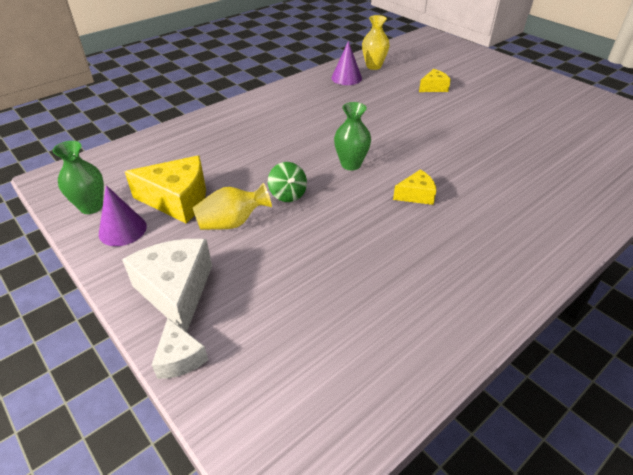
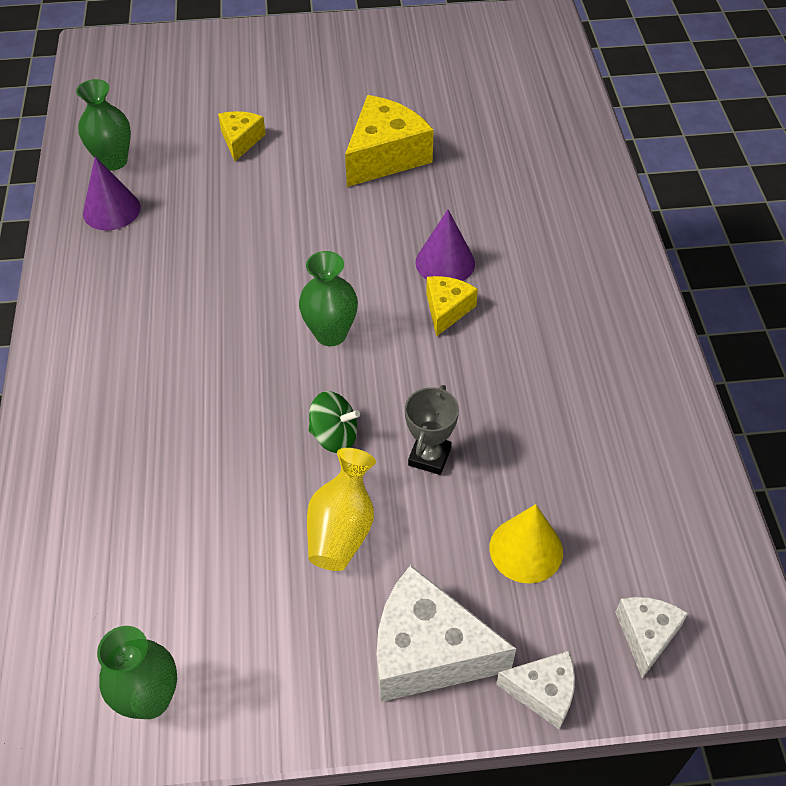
camera: 55 degrees left, 10 degrees up
purple cone [99,185,147,246] -> purple cone moved to [415,210,475,281]
yellow cheese [125,155,206,223] -> yellow cheese moved to [345,95,434,187]
yellow vase [362,15,390,70] -> green vase [76,79,131,171]
none -> grey trophy [405,385,459,475]
none -> yellow cone [489,504,563,584]
none -> white cheese [615,597,688,679]

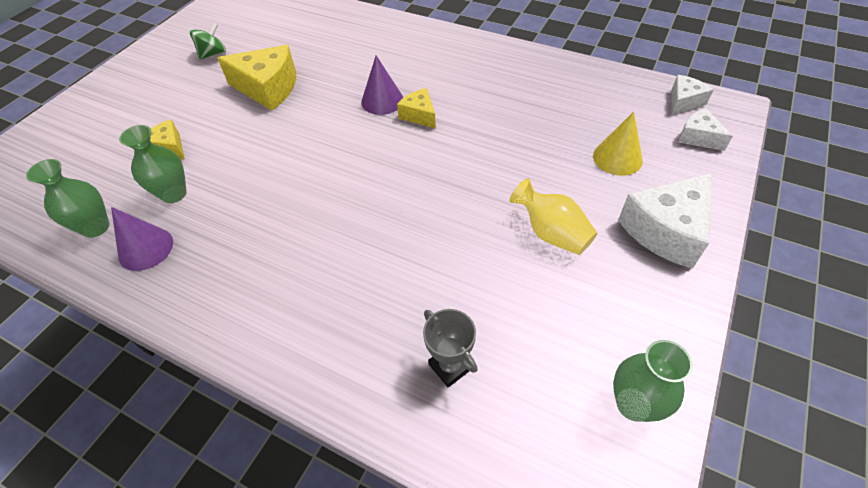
camera: 55 degrees left, 0 degrees up
green vase [299,251,358,346] -> green vase moved to [119,125,187,203]
green spinning top [309,391,360,453] -> green spinning top moved to [190,23,226,60]
yellow cheese [345,95,434,187] -> yellow cheese turned 120 degrees clockwise [217,45,296,111]
grey trophy [405,385,459,475] -> grey trophy moved to [423,309,478,388]
white cheese [496,651,575,729] -> white cheese moved to [671,75,714,115]

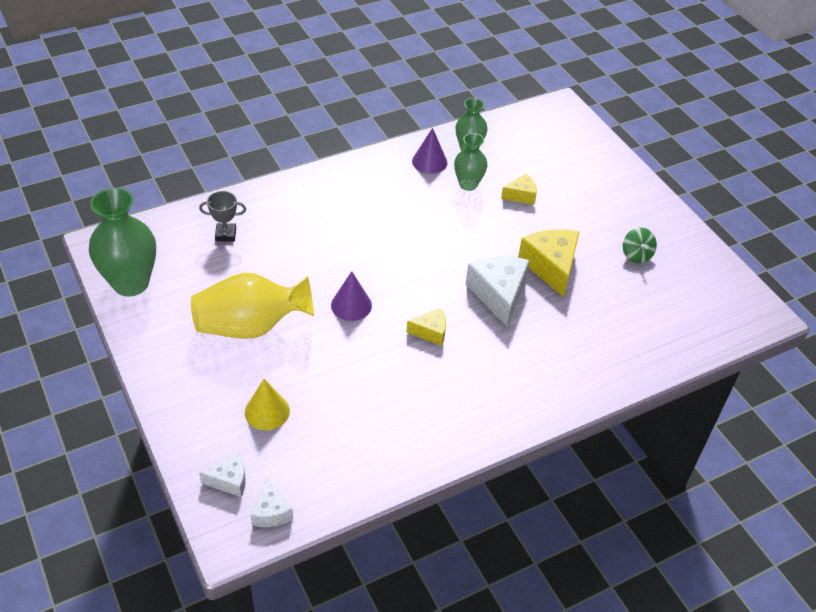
camera: 120 degrees right, 5 degrees down
yellow cheese [217,45,296,111] -> yellow cheese turned 120 degrees clockwise [518,229,580,297]
purple cone [361,56,403,115] -> purple cone moved to [331,271,372,321]
yellow vase [509,178,597,255] -> yellow vase [191,273,314,339], size x1.72
green vase [613,340,693,422] -> green vase [89,188,156,297], size x1.72
white cheese [618,173,712,269] -> white cheese moved to [466,256,529,327]

